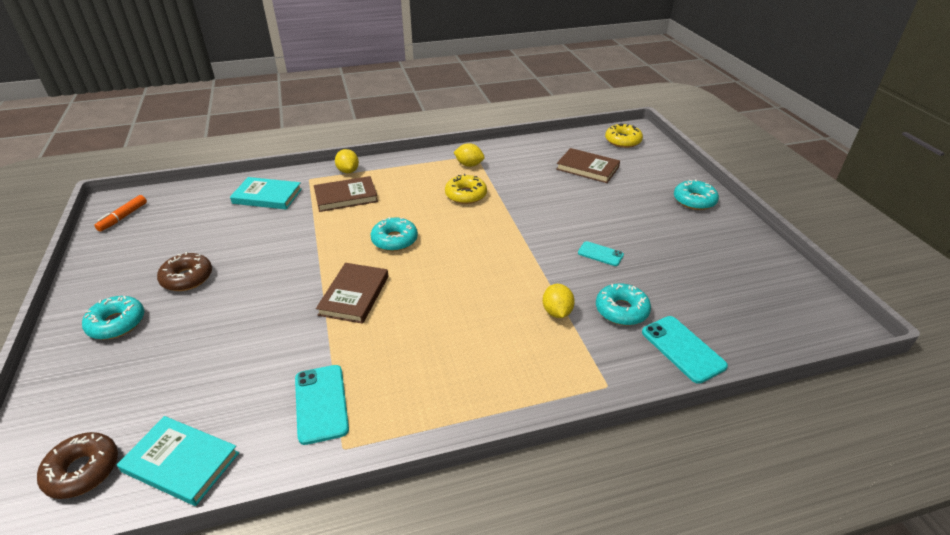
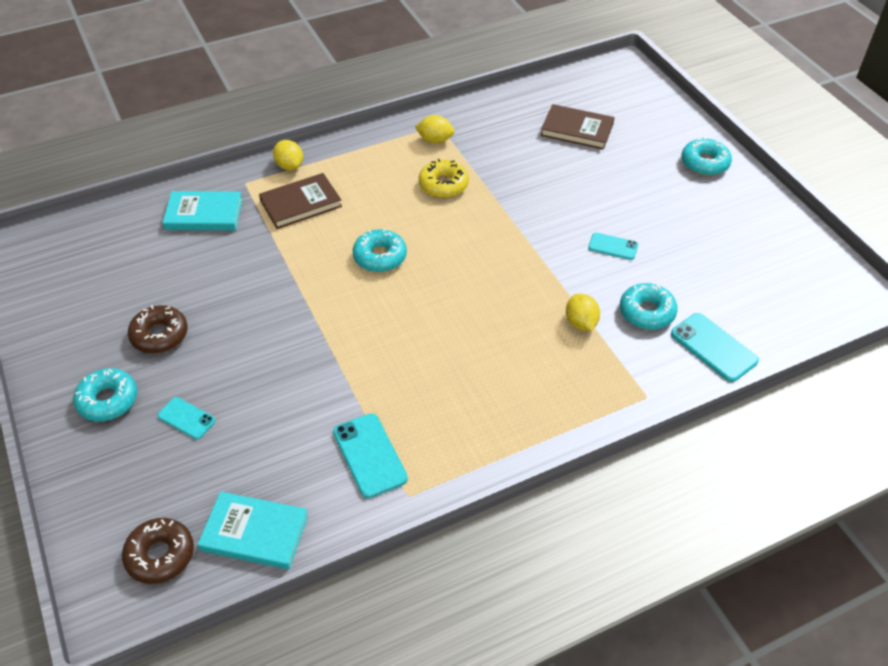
camera: 10 degrees left, 10 degrees up
orange marker [94,195,147,232] -> none
brown book [316,263,388,324] -> none
yellow donut [605,123,643,148] -> none
none -> turquoise phone [157,397,216,439]

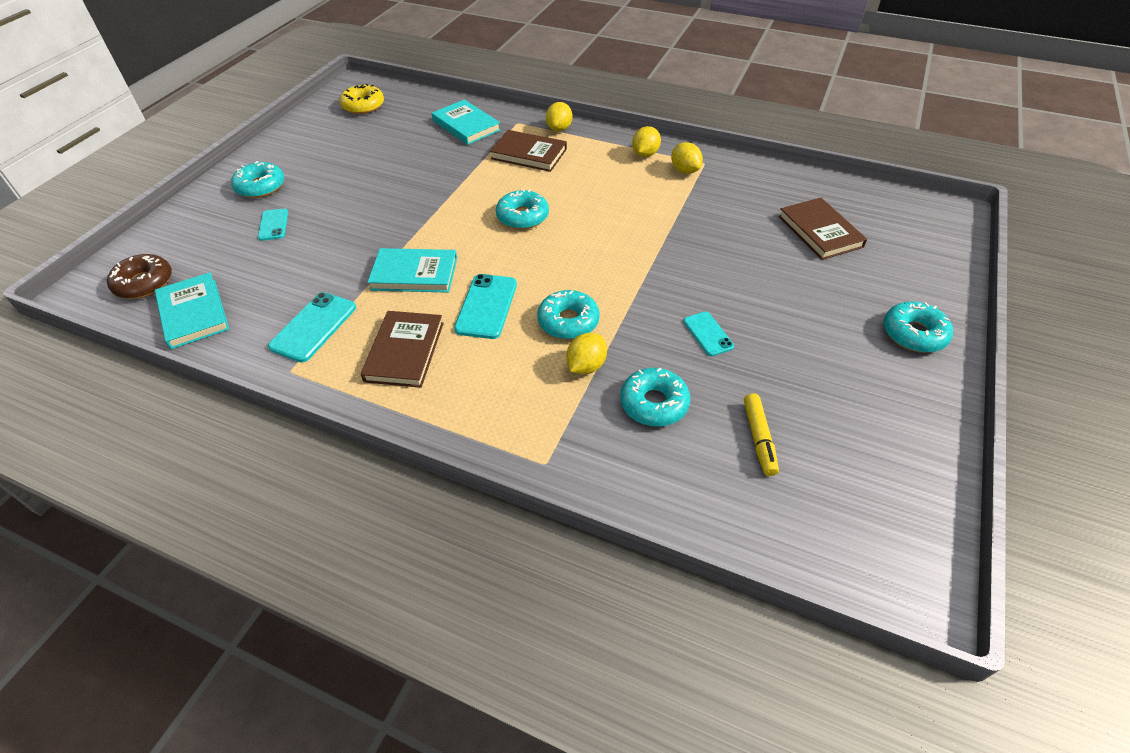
camera: 50 degrees right, 0 degrees up
brown donut [128,305,188,354] -> none
yellow donut [419,159,469,198] -> yellow donut moved to [339,84,384,114]
turquoise phone [671,313,759,382] -> turquoise phone moved to [454,274,517,339]
none -> brown book [361,311,444,388]
none -> turquoise book [368,248,457,293]
none -> turquoise donut [537,290,600,339]
none -> yellow lemon [632,126,661,157]
none -> yellow marker [744,393,779,476]

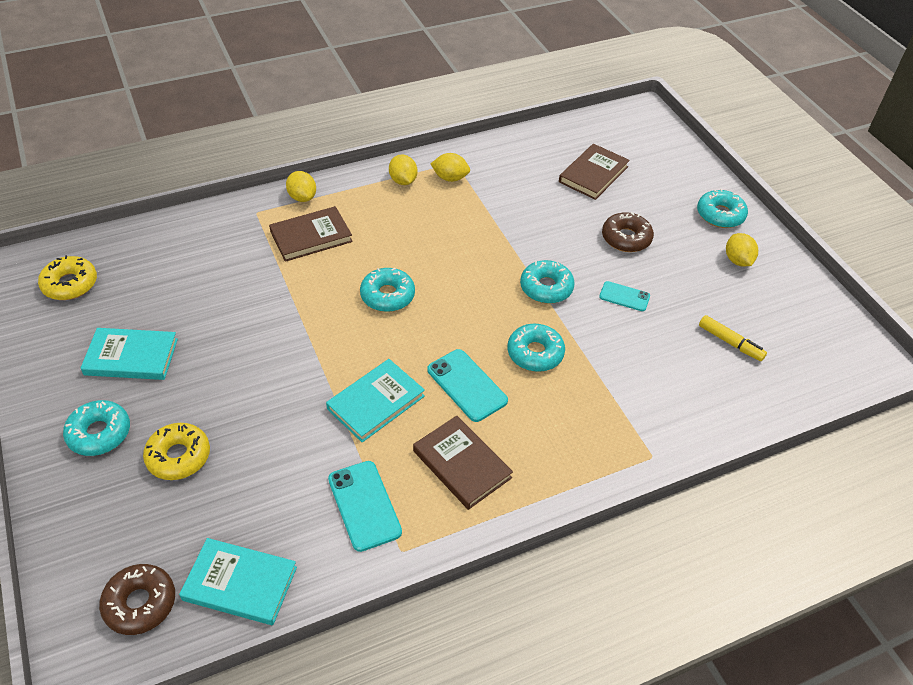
camera: 50 degrees left, 0 degrees up
turquoise phone [258,208,288,241] -> yellow donut [143,423,210,480]
turquoise book [432,100,501,145] -> turquoise book moved to [81,328,178,380]
yellow lemon [566,333,607,374] -> yellow lemon moved to [726,233,758,267]
turquoise donut [620,367,690,427] -> turquoise donut moved to [520,260,575,304]
brown book [778,198,867,260] -> brown book turned 75 degrees counterclockwise [559,144,630,200]
none -> brown donut [602,212,654,252]

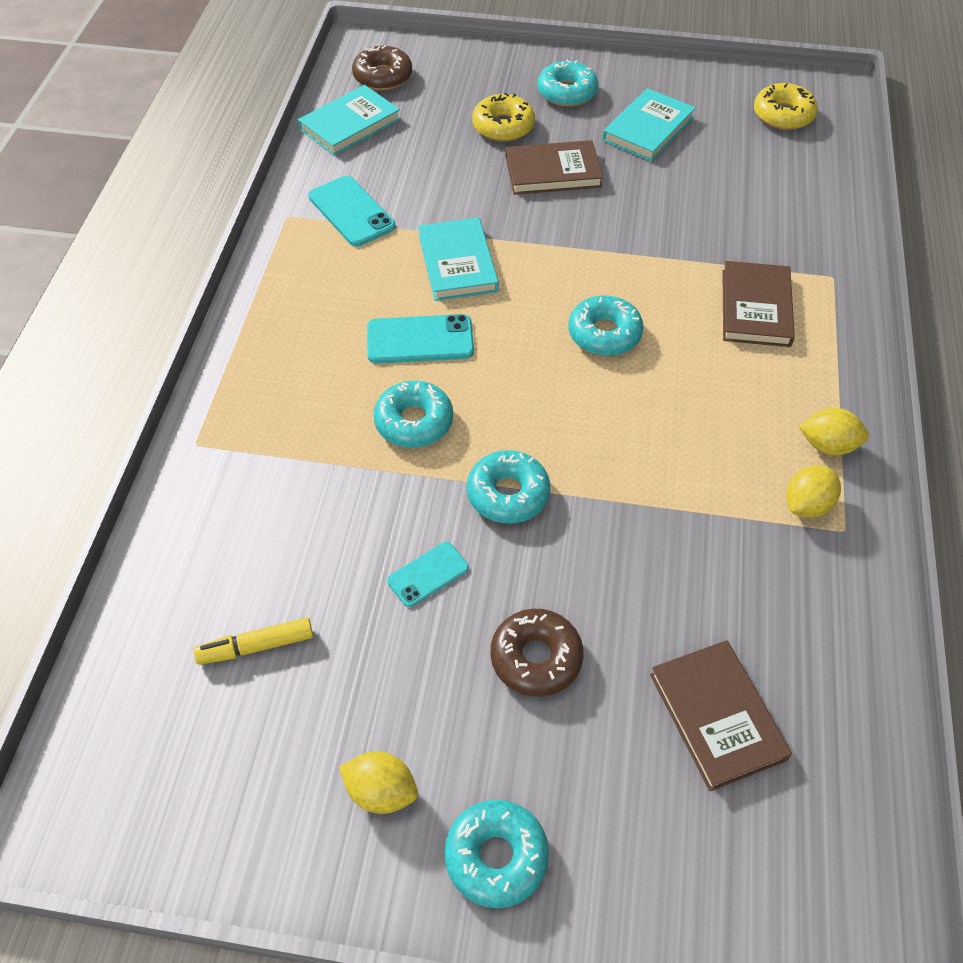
camera: 125 degrees right, 5 degrees up
yellow lemon [286,171,316,202] -> none
turquoise phone [328,461,402,552] -> turquoise phone turned 45 degrees clockwise [309,176,396,247]
brown book [413,416,513,510] -> brown book moved to [505,140,603,195]

